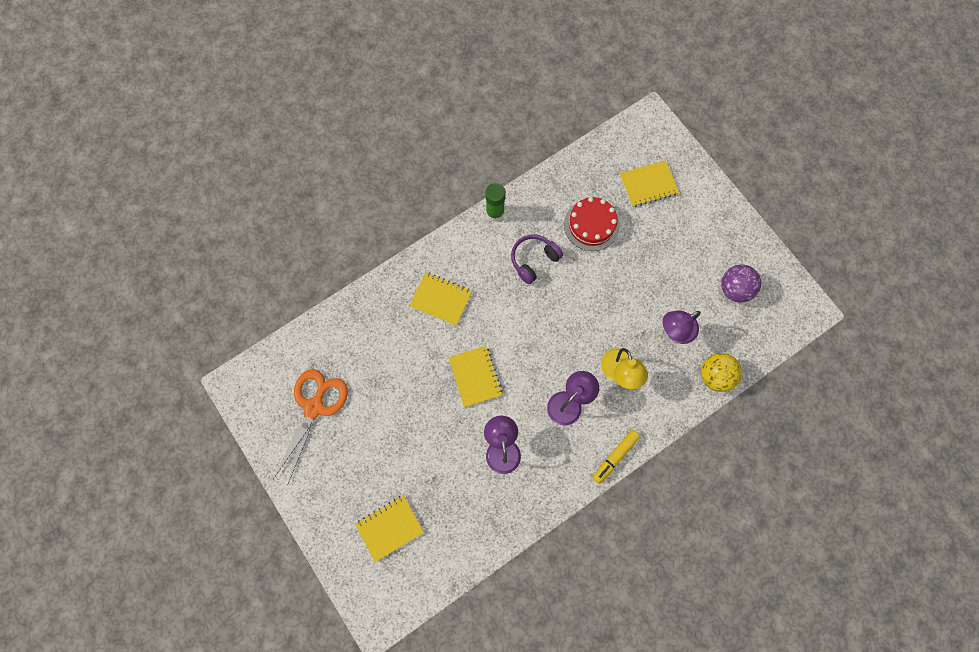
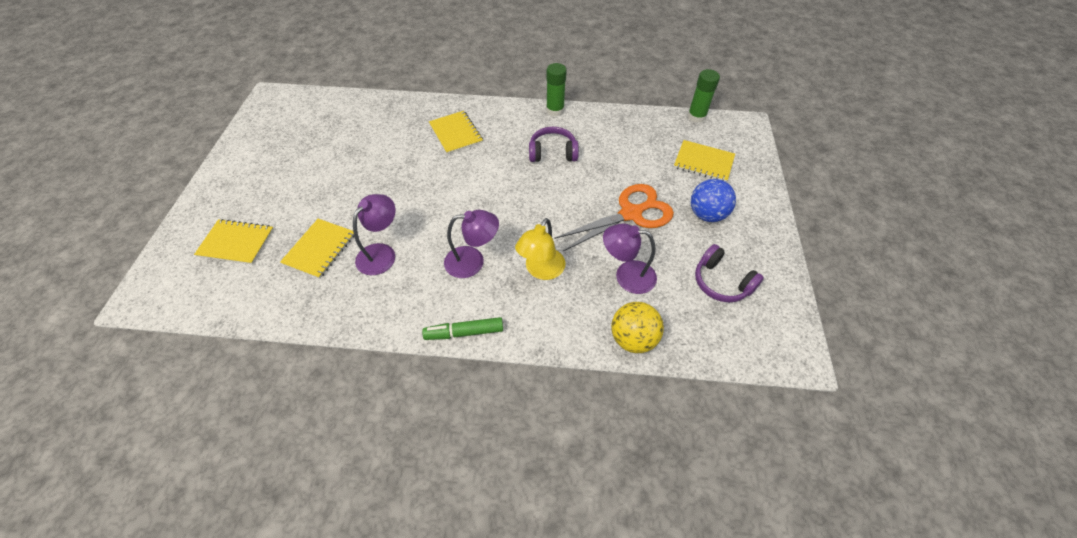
camera: 40 degrees right, 20 degrees down
orange scissors [273,369,348,484] -> orange scissors moved to [554,184,674,251]
yellow notebook [449,346,502,407] -> yellow notebook moved to [280,219,354,279]
red cake [564,197,620,251] -> none
yellow marker [592,430,640,484] -> green marker [422,317,503,340]
purple ball [721,265,761,302] -> purple headphones [695,244,764,302]
none -> green glue stick [688,69,720,123]
none -> blue ball [691,179,736,222]

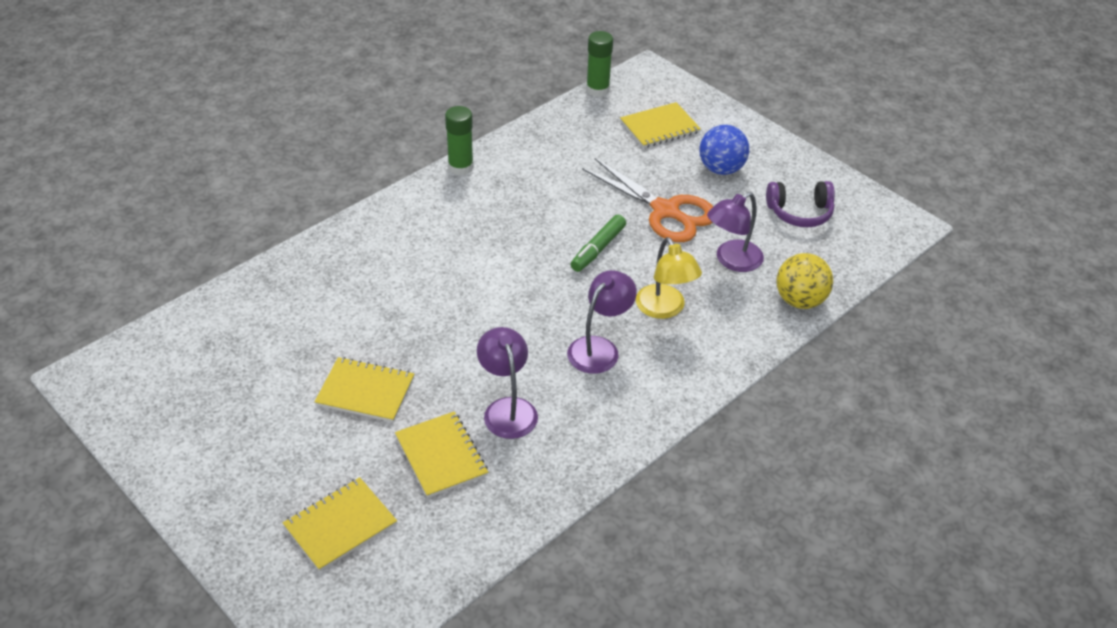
camera: 50 degrees left, 10 degrees down
green marker [422,317,503,340] -> green marker moved to [571,215,626,272]
yellow notebook [429,111,483,154] -> yellow notebook moved to [314,357,414,422]
purple headphones [529,127,579,162] -> none
orange scissors [554,184,674,251] -> orange scissors turned 120 degrees clockwise [582,158,713,242]

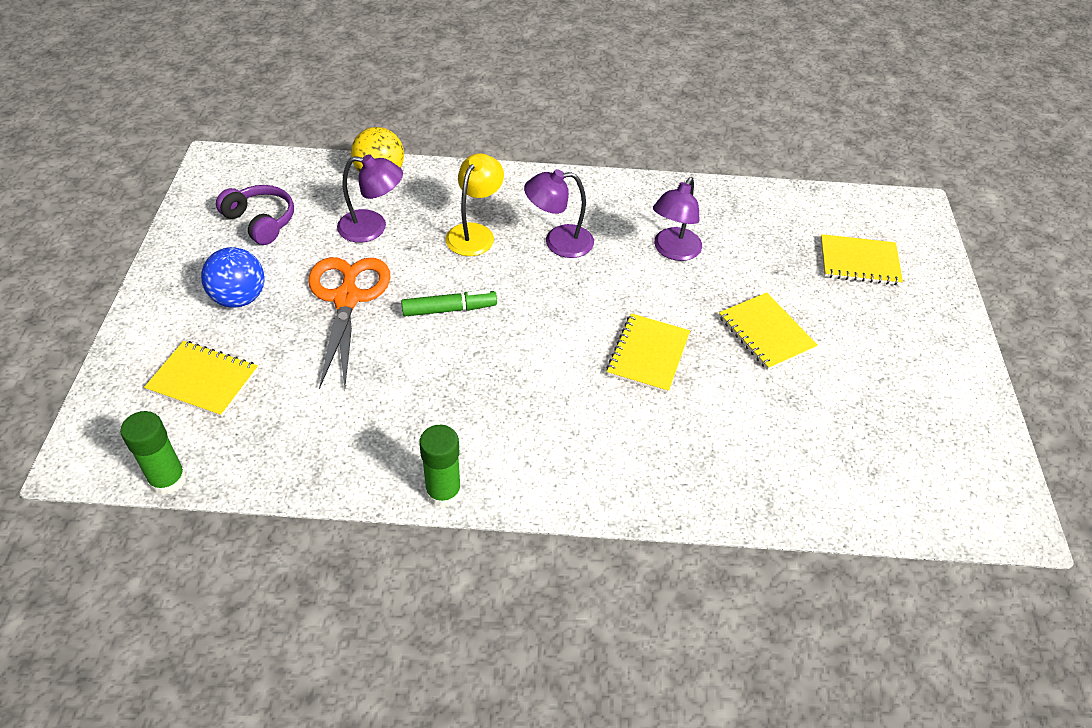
camera: 135 degrees left, 5 degrees up
yellow notebook [395,411,488,498] -> yellow notebook moved to [606,313,690,393]

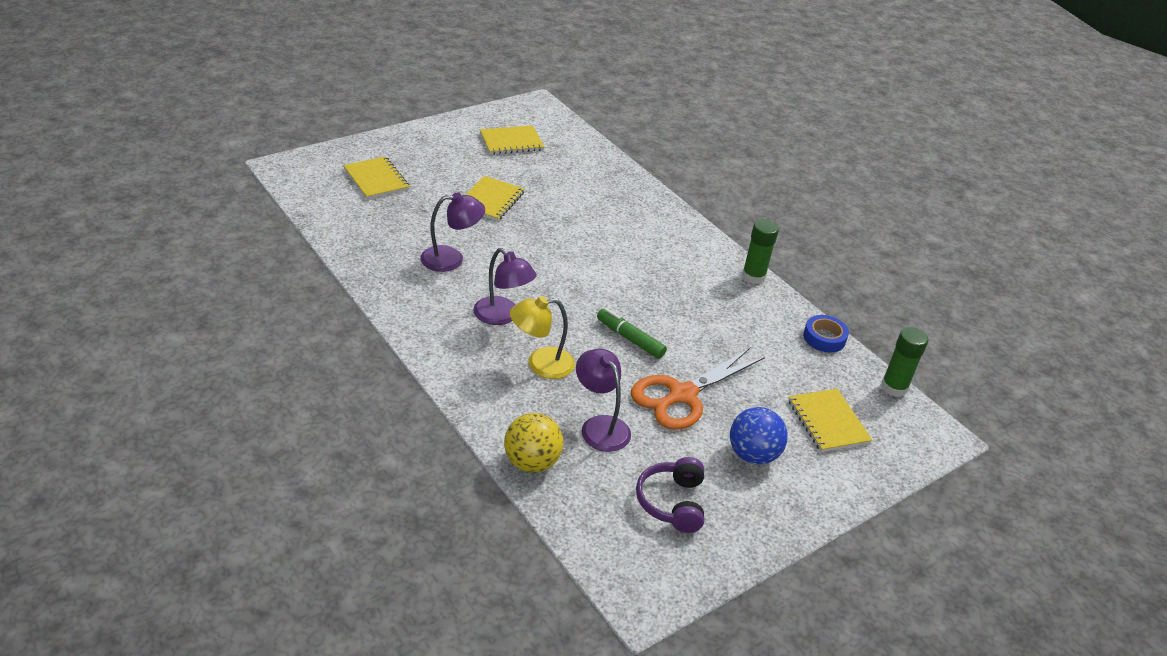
camera: 130 degrees left, 10 degrees down
yellow notebook [606,313,690,393] -> yellow notebook moved to [480,125,544,155]
none -> blue tape [803,315,849,352]

